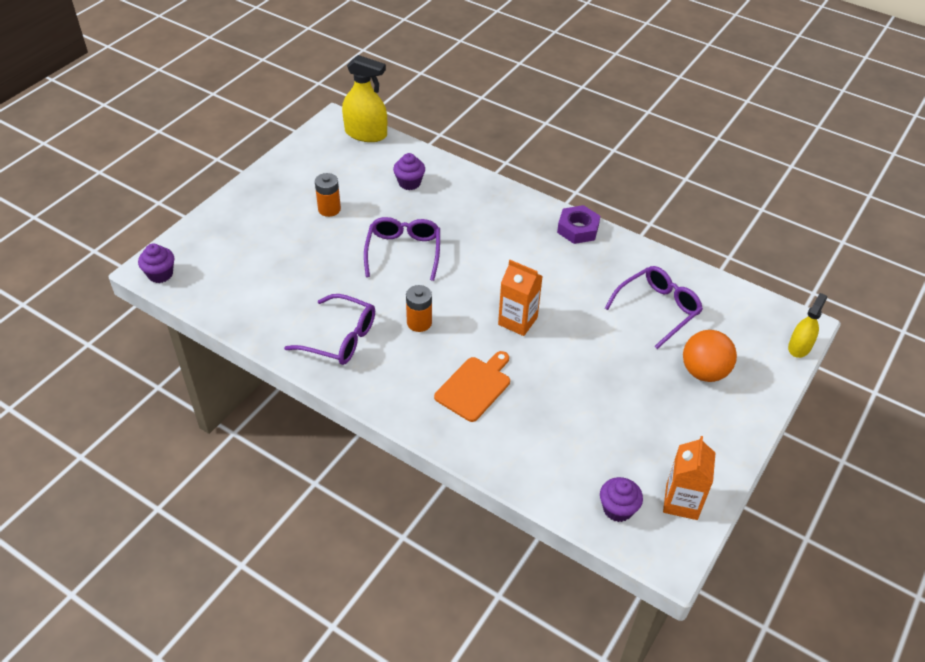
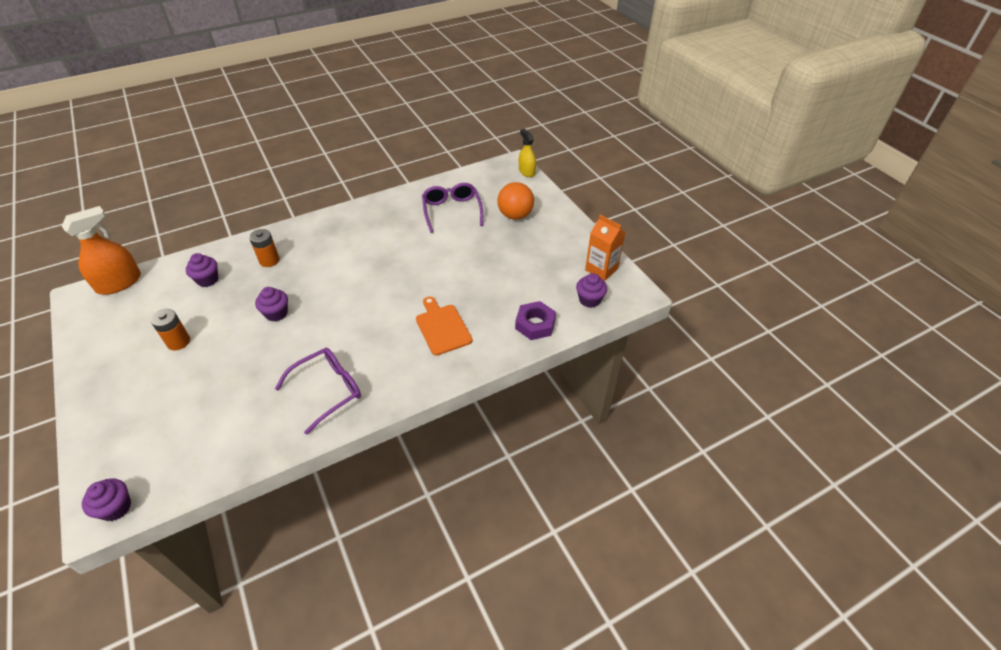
camera: 60 degrees left, 0 degrees up
yellow spray bottle [342,55,387,142] -> orange spray bottle [62,206,141,295]
purple glasses [364,217,440,281] -> purple cupcake [255,287,288,322]
orange battery [406,285,432,332] -> orange battery moved to [249,229,280,267]
orange carton [498,260,543,336] -> none
purple nut [557,205,600,244] -> purple nut moved to [515,301,556,340]

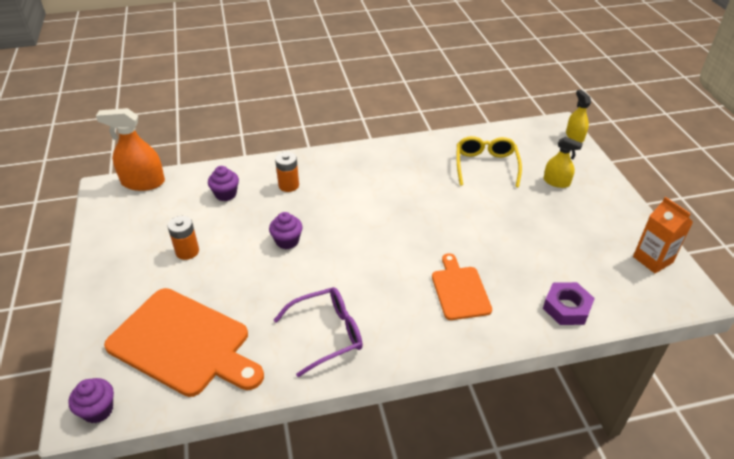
camera: 15 degrees right, 5 degrees down
orange spray bottle [62,206,141,295] -> orange spray bottle turned 150 degrees counterclockwise [96,108,165,191]
purple glasses [422,183,483,233] -> yellow glasses [457,136,522,187]
orange ball [498,182,534,220] -> yellow spray bottle [544,137,583,188]
purple cupcake [576,273,607,308] -> none
none -> orange cutting board [104,288,264,397]

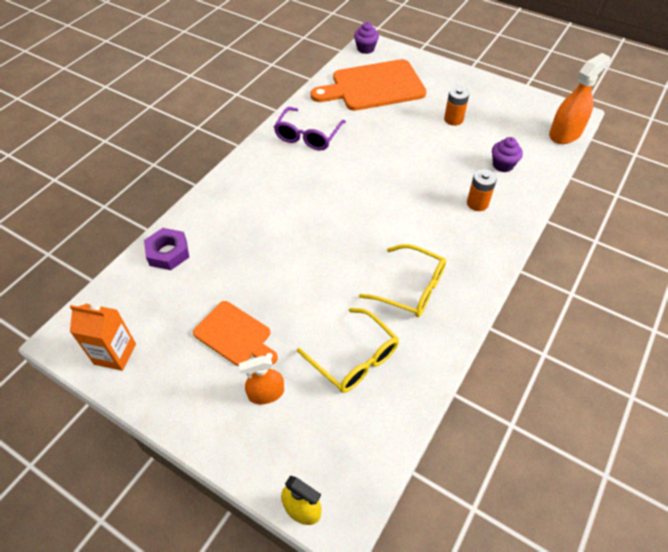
camera: 135 degrees right, 10 degrees up
purple cupcake [269,212,303,249] -> none
orange cutting board [432,253,492,320] -> orange cutting board moved to [193,301,278,366]
yellow spray bottle [544,137,583,188] -> orange spray bottle [239,356,284,404]
none -> yellow glasses [359,244,446,317]

